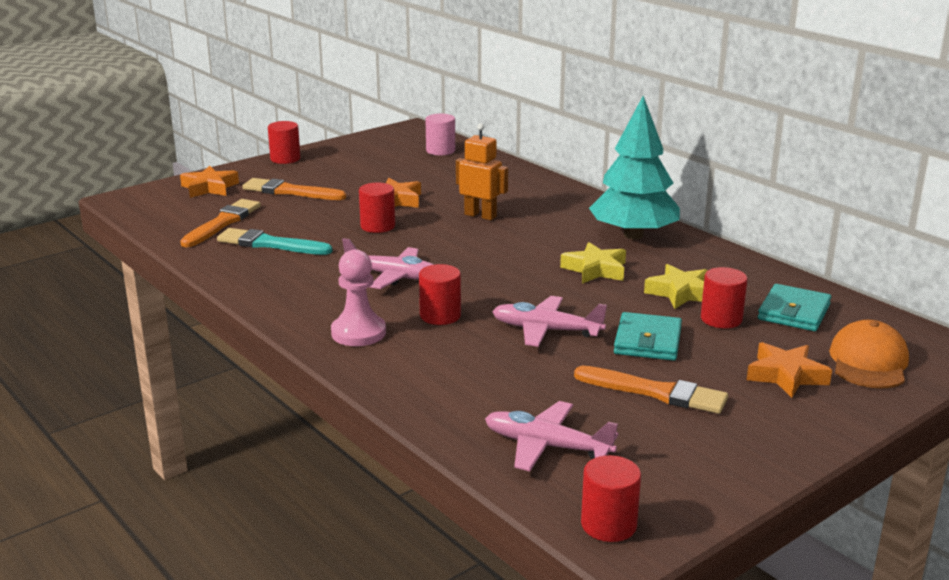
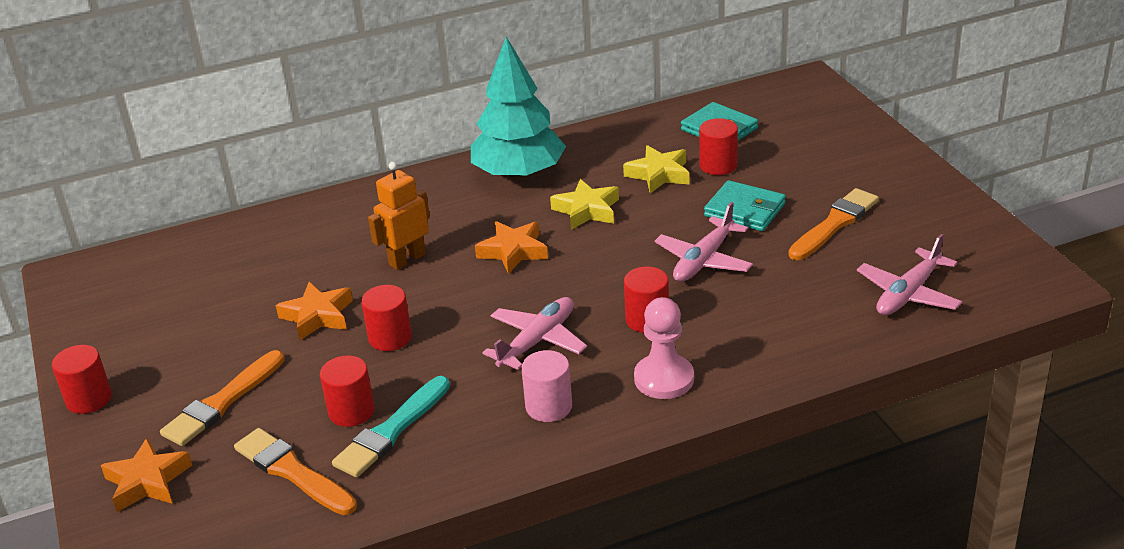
camera: 70 degrees left, 10 degrees up
pink cylinder [426,114,455,155] -> pink cylinder moved to [521,350,572,422]
red cylinder [581,455,641,542] -> red cylinder moved to [320,355,375,427]
orange star [747,342,832,398] -> orange star moved to [475,221,548,274]
orange cap [829,320,909,389] -> none

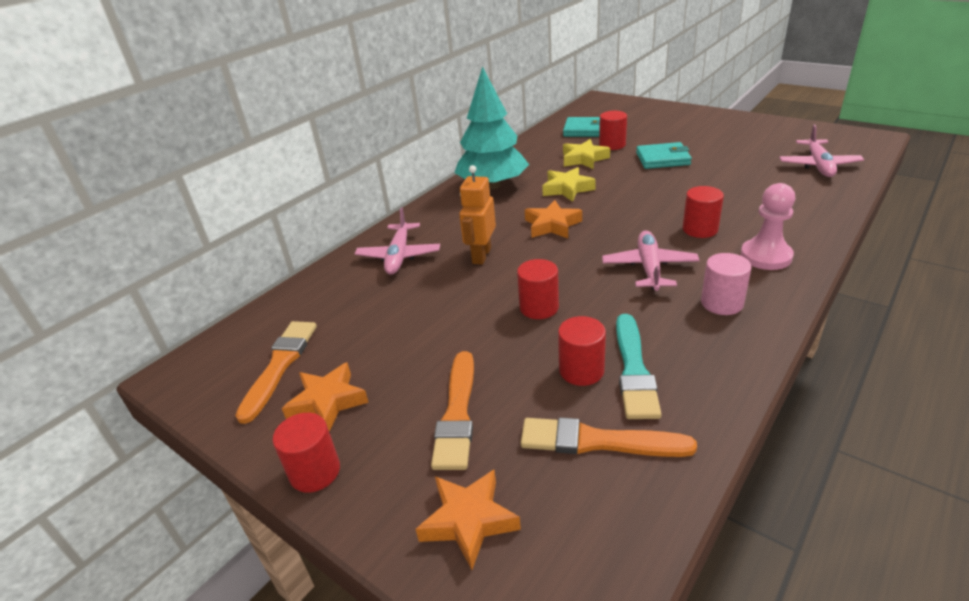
camera: 30 degrees left, 0 degrees up
orange star [276,282,353,340] -> orange star moved to [282,362,369,431]
pink plane [655,202,753,282] -> pink plane moved to [355,207,440,275]
orange brush [788,188,879,260] -> orange brush moved to [235,321,317,424]

